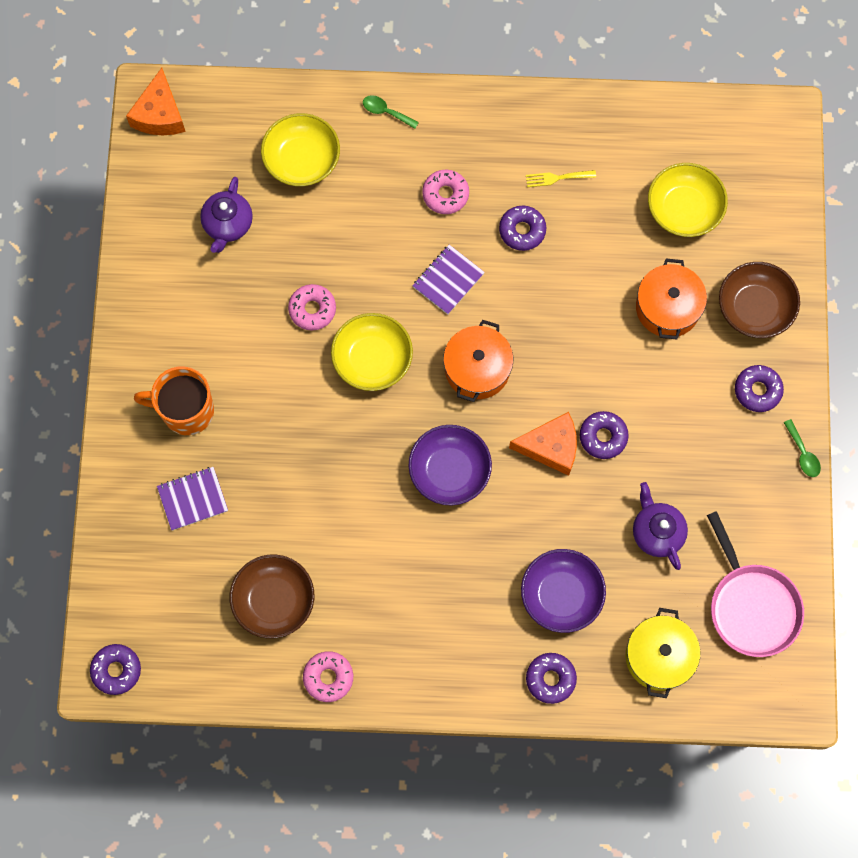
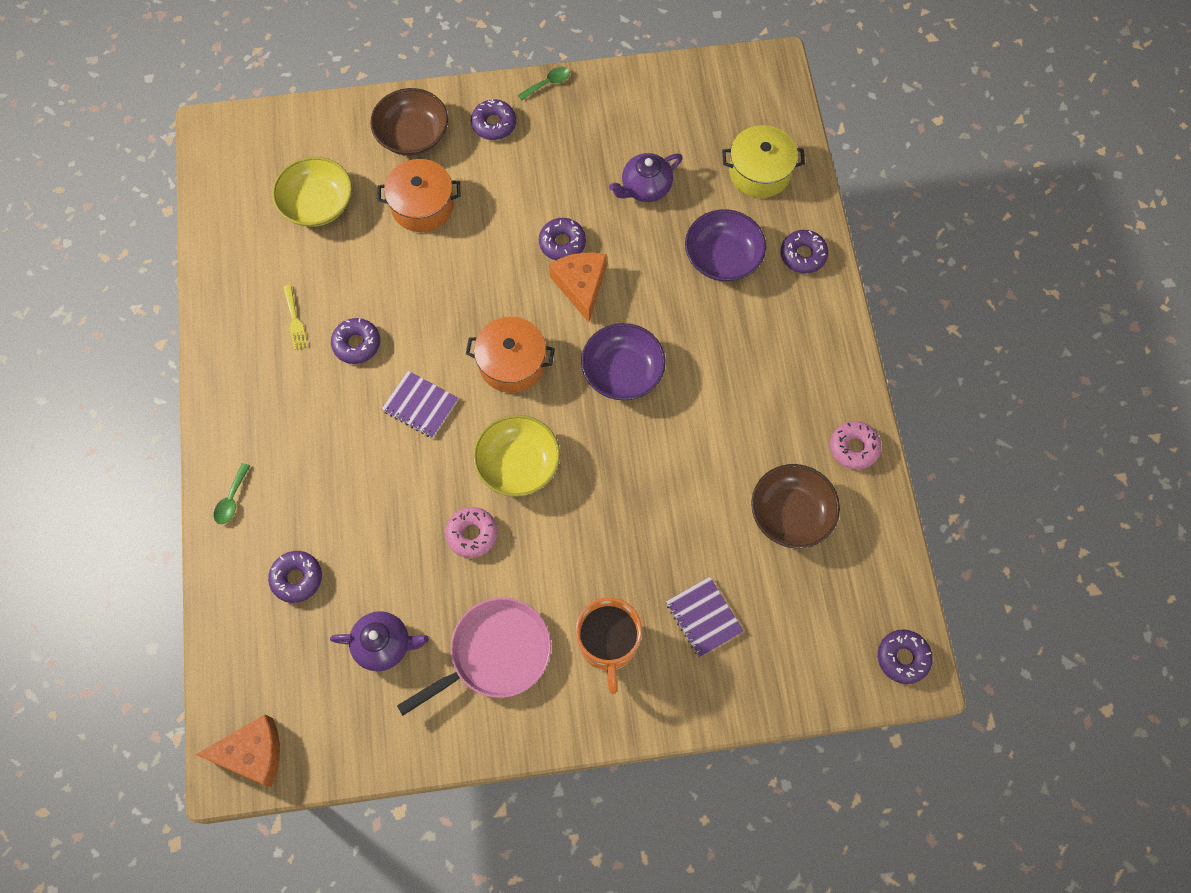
camera: 100 degrees left, 5 degrees down
yellow bowl [261,113,340,186] -> purple donut [268,551,322,603]
pink donut [422,170,469,214] -> none
pink pan [707,511,804,657] -> pink pan moved to [397,598,551,716]

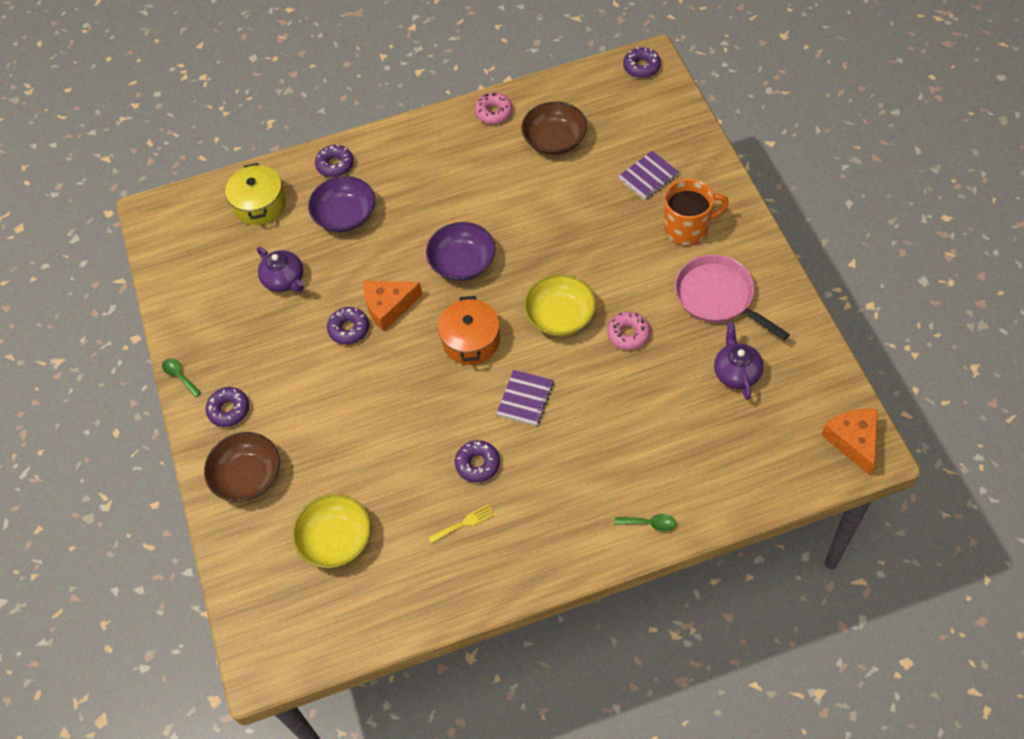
camera: 95 degrees left, 10 degrees down
purple donut [268,551,322,603] -> none
orange pot [377,159,460,232] -> none

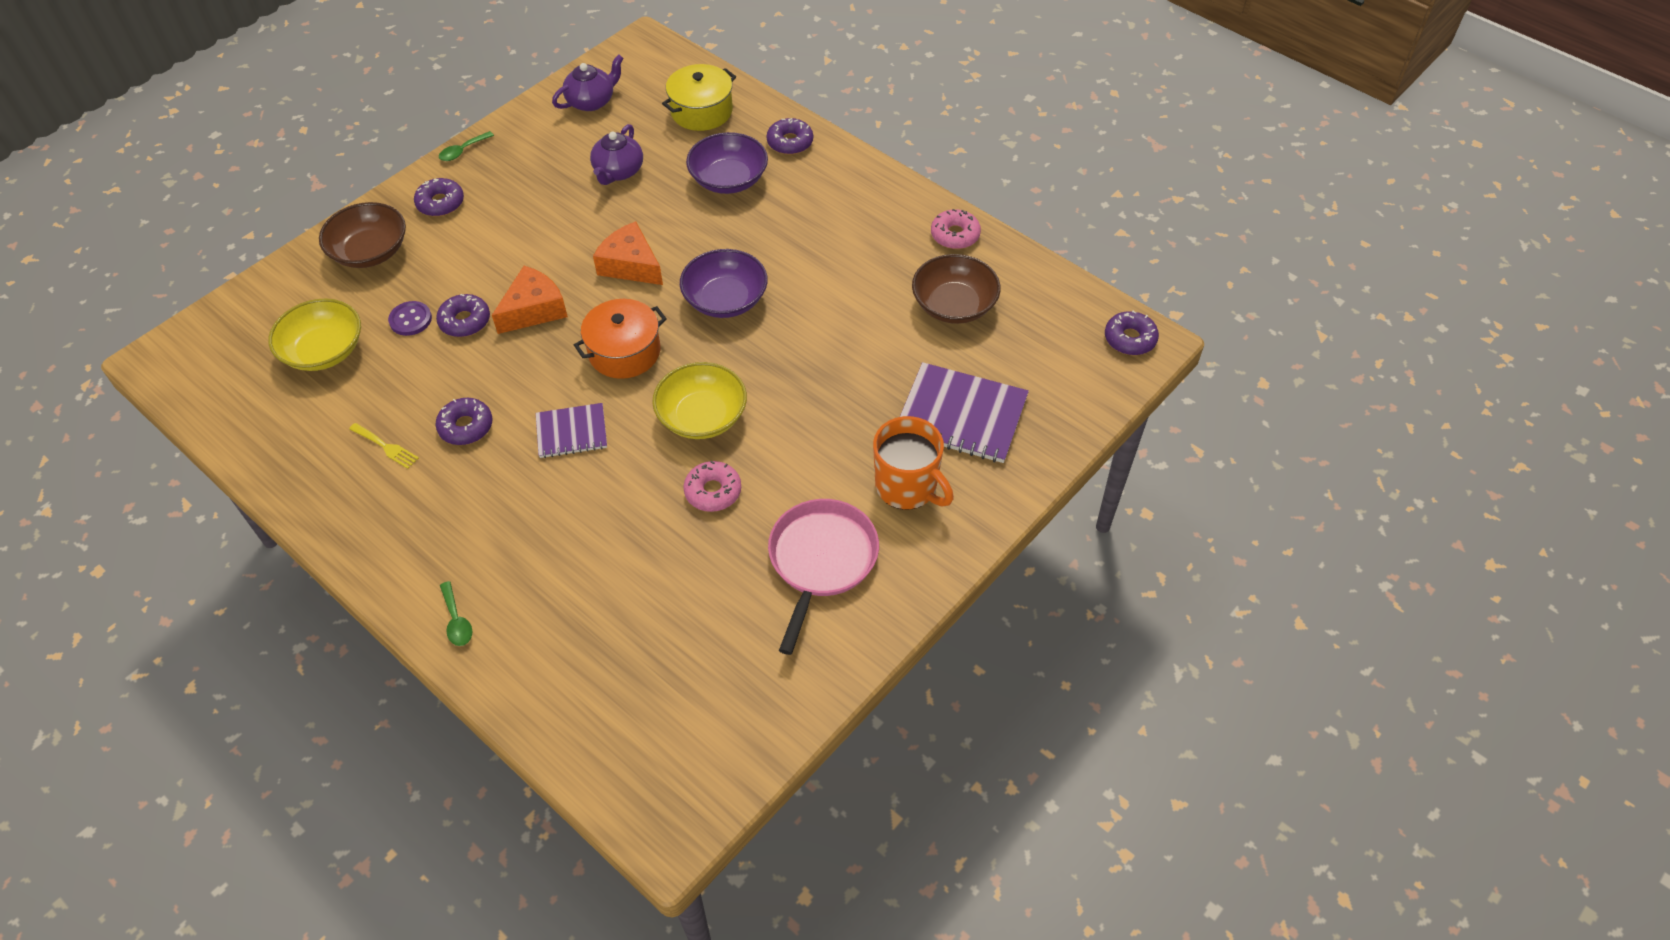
camera: 55 degrees right, 5 degrees down
green spoon [162,358,201,397] -> green spoon turned 150 degrees counterclockwise [439,131,494,161]
purple donut [327,307,369,345] -> purple donut moved to [436,294,490,337]
purple notebook [618,151,679,200] -> purple notebook [900,362,1029,463], size x1.68
purple teapot [714,322,764,400] -> purple teapot moved to [552,55,624,111]
orange cheese [822,409,878,475] -> orange cheese moved to [492,266,568,334]
none -> purple button [388,301,432,336]

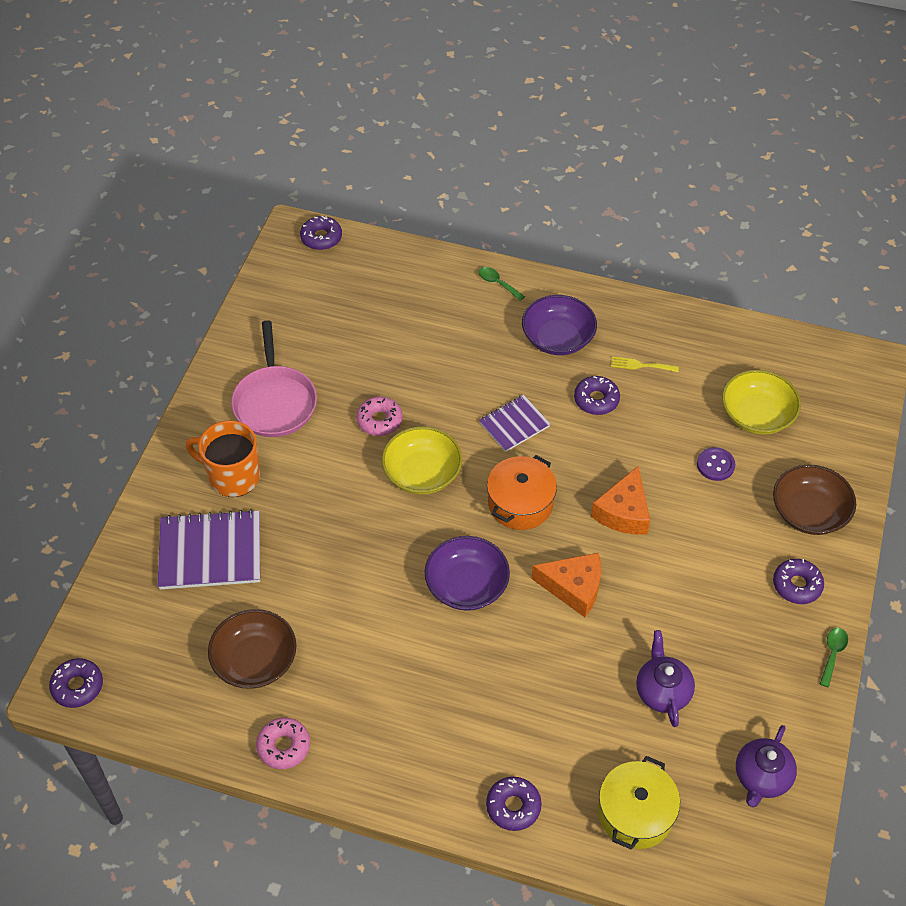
camera: 155 degrees right, 0 degrees up
purple donut [436,294,490,337] -> purple donut moved to [300,216,342,250]
purple bowl [686,132,768,194] -> purple bowl moved to [522,295,597,355]

